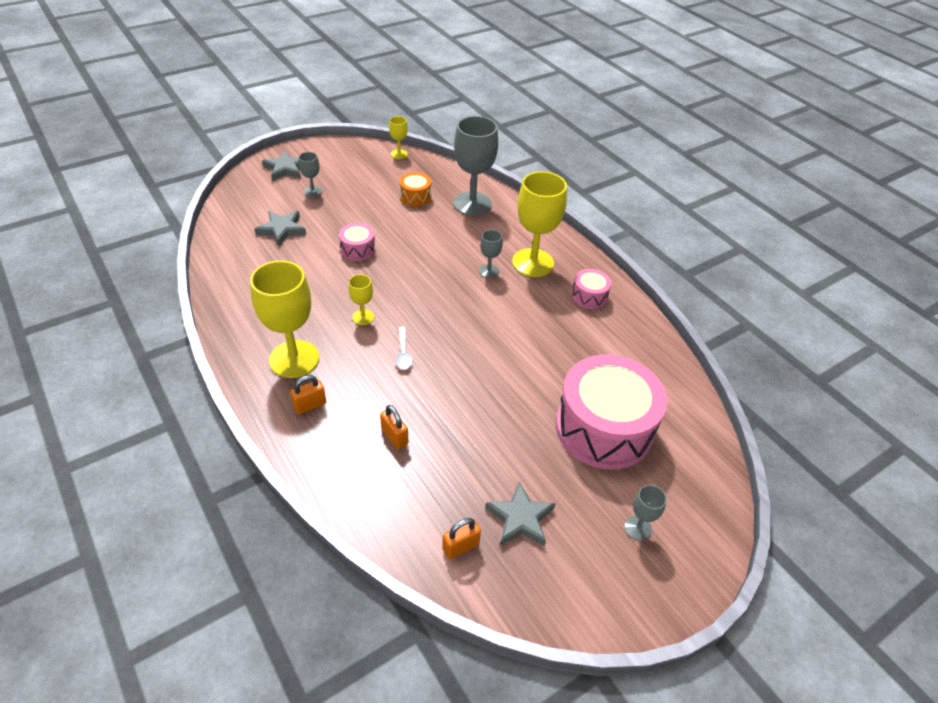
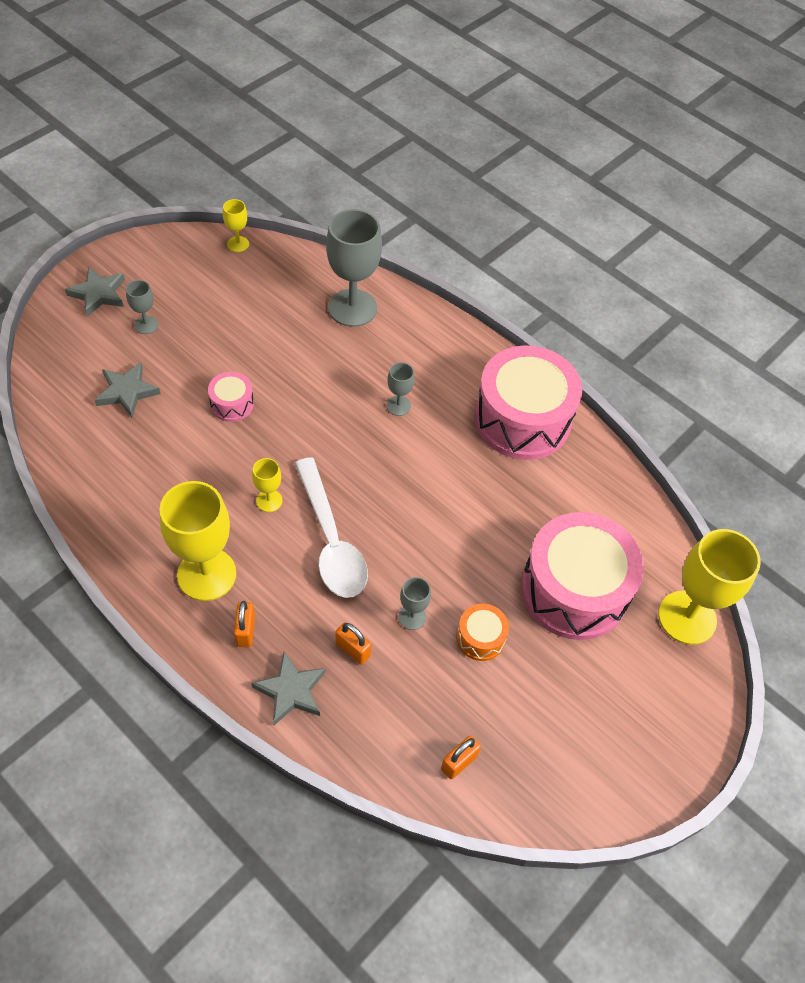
camera: 15 degrees left, 10 degrees up
orange padlock [290,375,326,415] -> orange padlock turned 45 degrees counterclockwise [234,601,255,647]
white spoon [396,326,413,370] -> white spoon [295,457,368,598], size x2.38
orange drum [399,172,431,206] -> orange drum moved to [457,604,509,661]
grey star [485,481,556,546] -> grey star moved to [251,652,326,725]
yellow goblet [512,171,567,277] -> yellow goblet moved to [658,529,761,645]
pink drum [572,269,612,309] -> pink drum [474,346,582,460], size x2.27
grey goblet [625,485,667,541] -> grey goblet moved to [399,577,431,630]

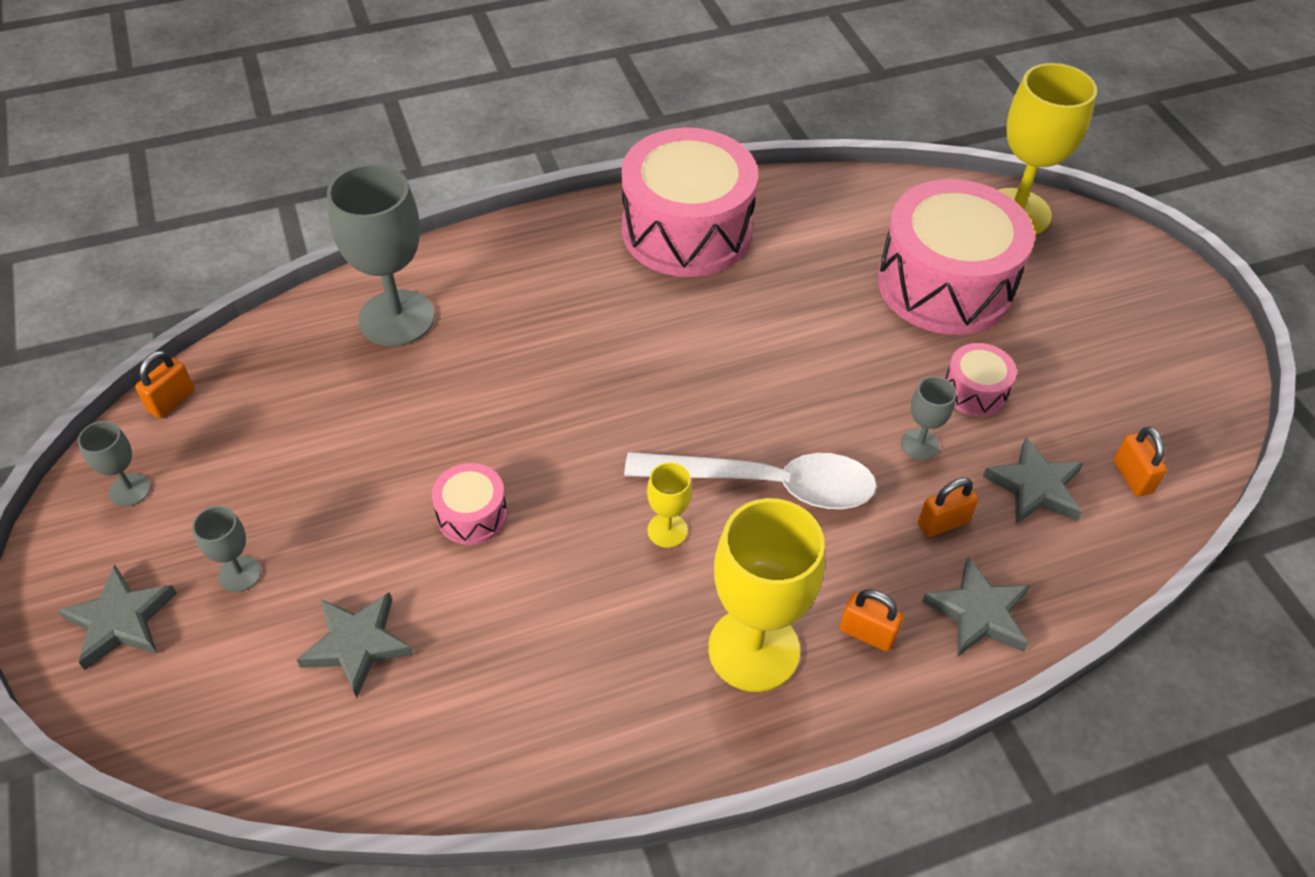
camera: 60 degrees left, 5 degrees down
yellow goblet [223,199,249,252] -> orange padlock [135,351,195,418]
grey goblet [387,362,415,416] -> grey goblet moved to [78,421,151,507]
orange drum [457,604,509,661] -> pink drum [945,343,1017,416]
none -> grey star [983,437,1084,524]

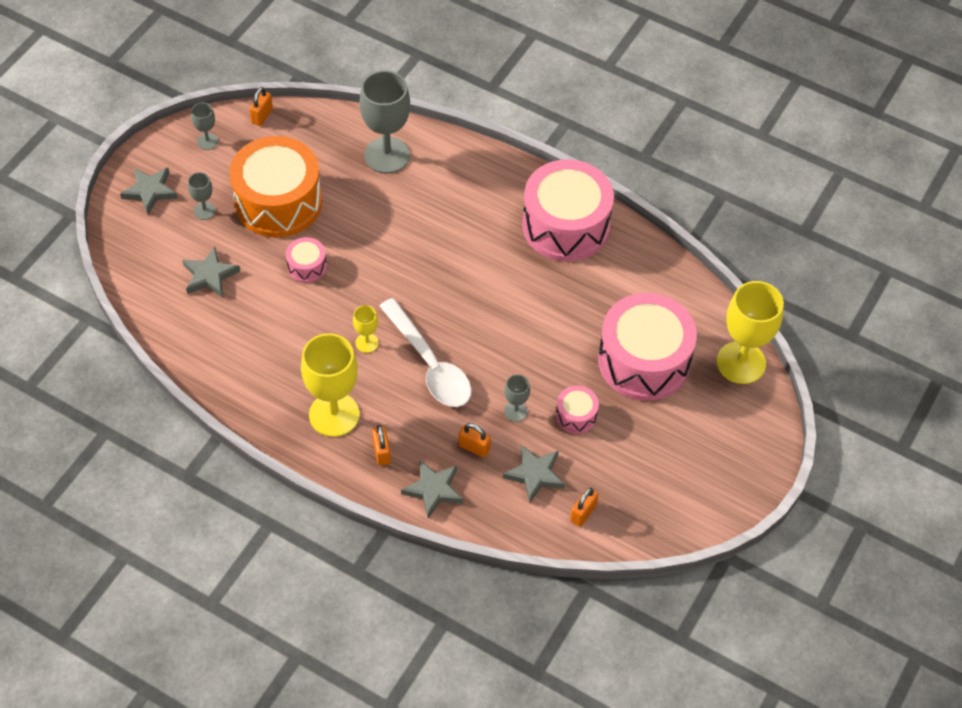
camera: 50 degrees right, 5 degrees up
orange padlock [135,351,195,418] -> orange padlock turned 60 degrees counterclockwise [249,87,273,126]
none -> orange drum [229,136,322,237]

